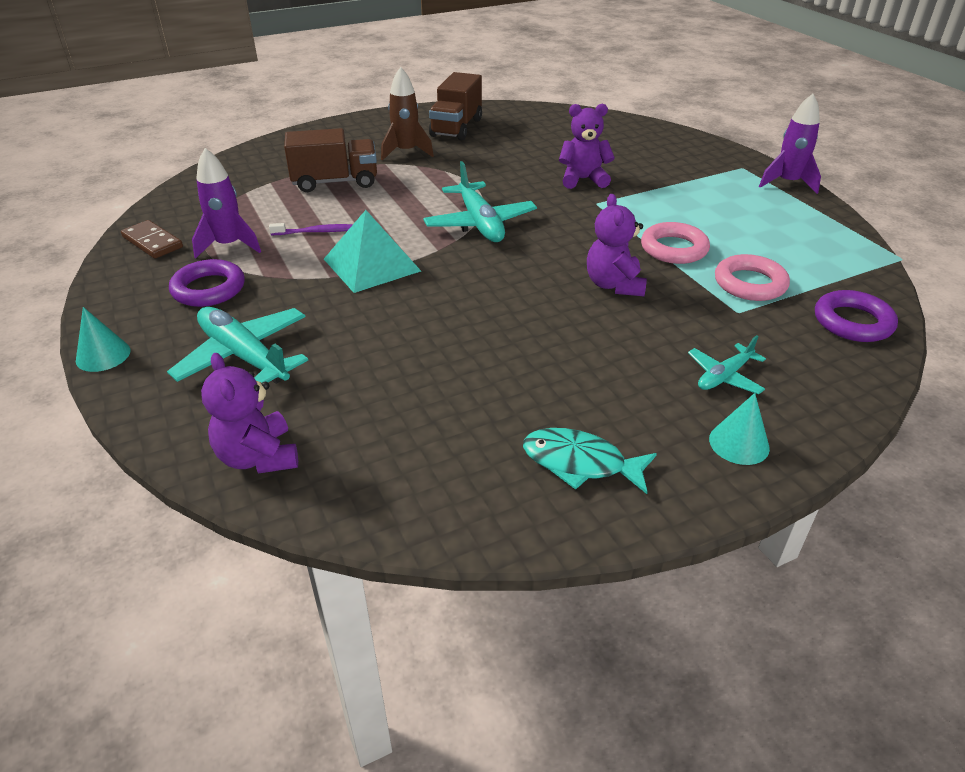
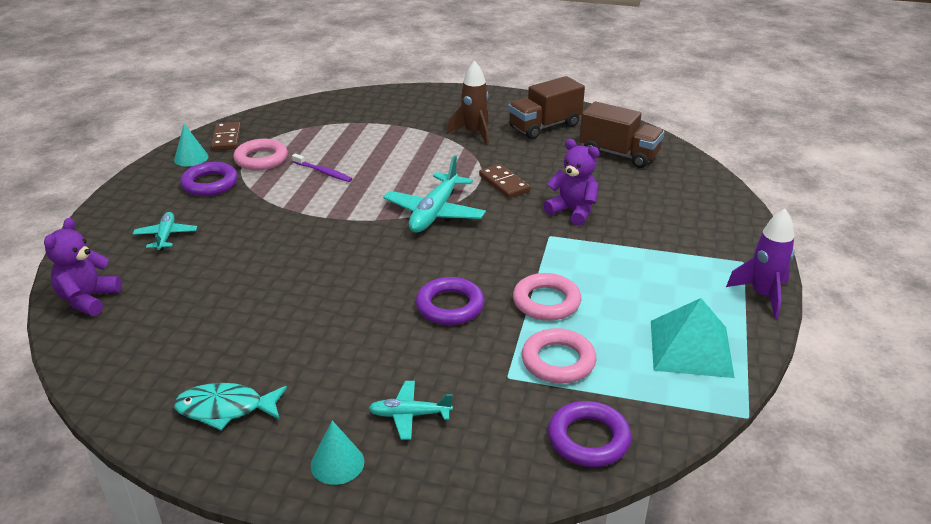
camera: 40 degrees right, 5 degrees down
turquoise cone [76,307,131,372] -> turquoise cone moved to [174,124,208,166]
turquoise plane [167,307,308,384] -> turquoise plane [133,212,197,250], size x0.56
purple rocket [192,148,261,258] -> pink ring [233,139,288,170]
brown truck [284,128,377,192] -> brown truck moved to [579,101,665,168]
turquoise pyramid [324,210,421,293] -> turquoise pyramid moved to [651,298,735,378]
turquoise fish [523,428,657,494] -> turquoise fish turned 60 degrees counterclockwise [174,383,287,430]
purple teddy bear [587,194,647,296] -> purple ring [416,277,485,325]
none -> brown domino [479,164,531,198]

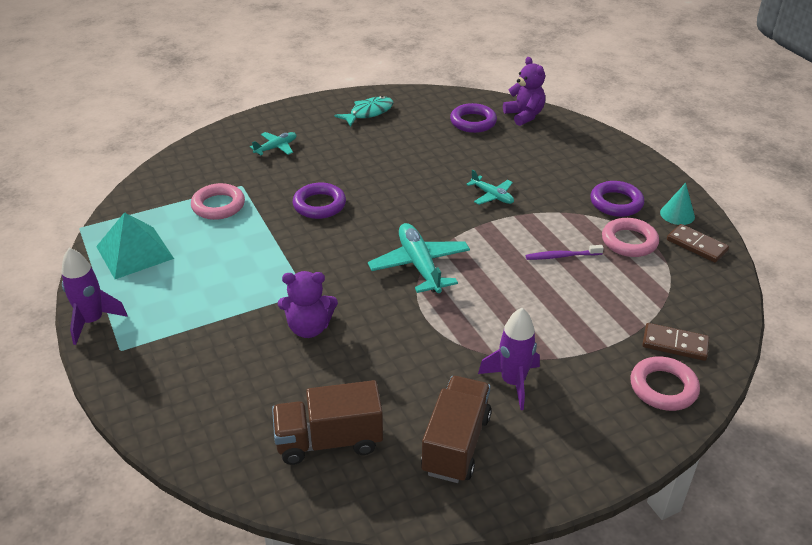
camera: 140 degrees right, 5 degrees up
turquoise plane [133,212,197,250] -> turquoise plane moved to [466,170,514,205]
turquoise cone [311,421,364,485] -> none
brown rocket [447,61,489,145] -> purple rocket [478,308,540,410]
brown domino [479,164,531,198] -> brown domino moved to [642,323,709,361]
pink ring [513,273,581,321] -> pink ring moved to [631,357,700,411]
purple ring [548,401,631,467] -> purple ring moved to [450,103,497,133]

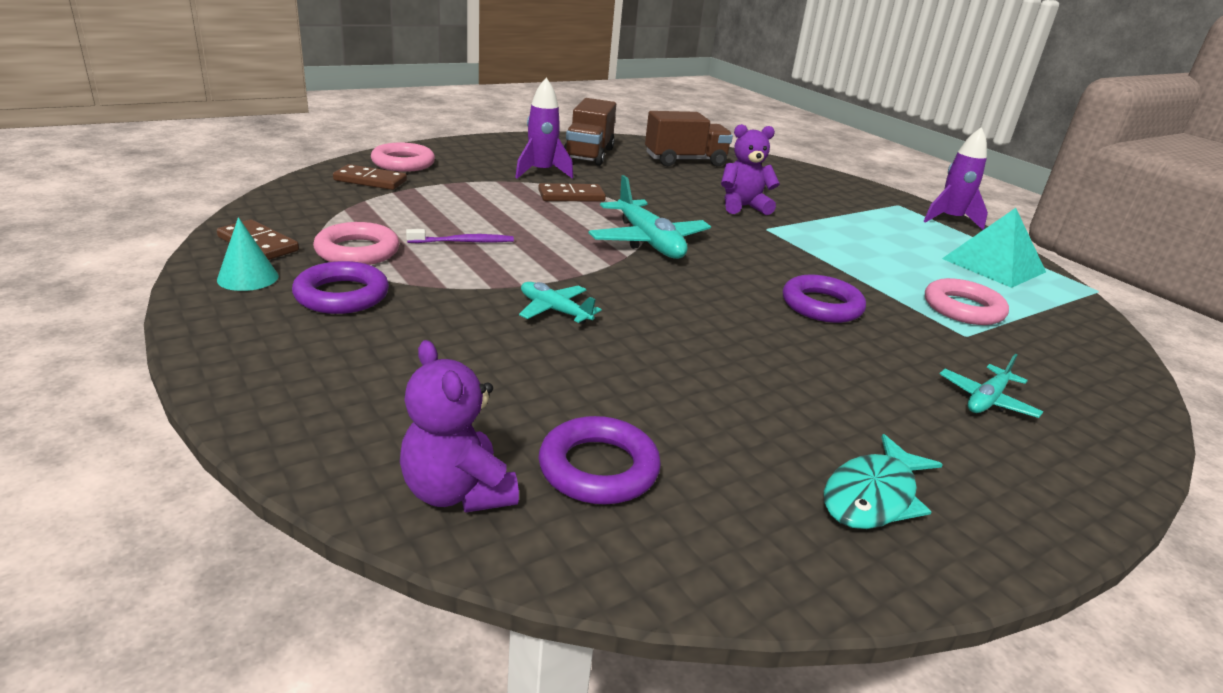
camera: 170 degrees right, 10 degrees down
none -> brown domino [538,183,606,202]

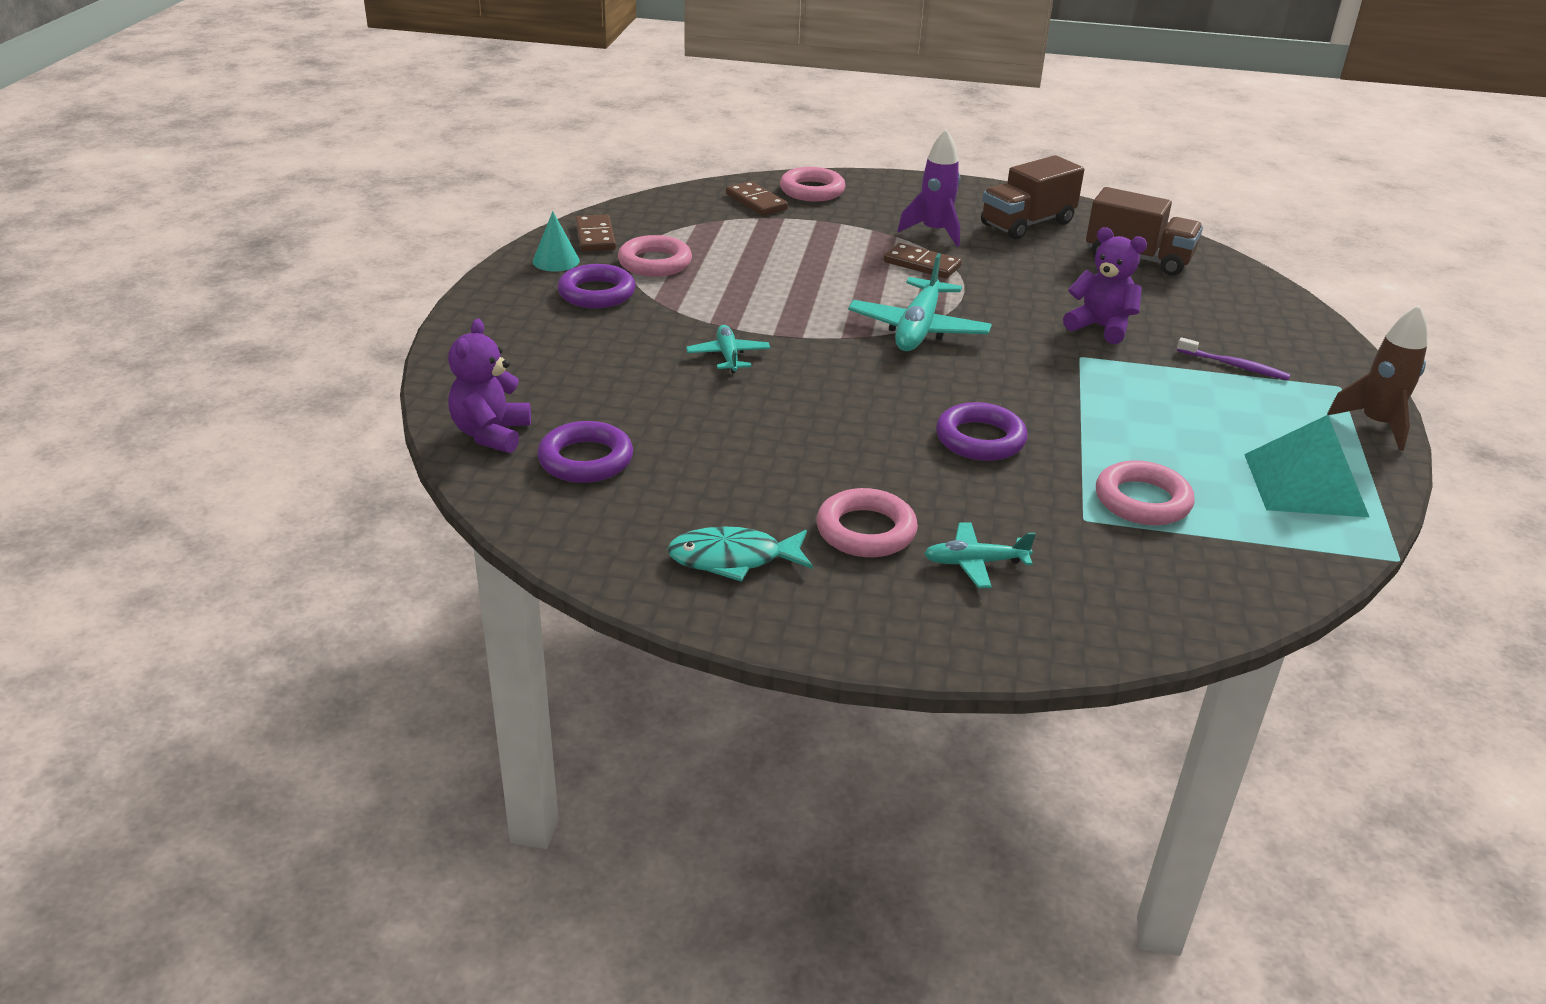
camera: 45 degrees right, 5 degrees up
purple toothbrush [406,229,514,243] -> purple toothbrush moved to [1177,337,1291,380]
purple rocket [923,127,988,230] -> brown rocket [1327,305,1428,451]
none -> pink ring [816,488,918,557]

